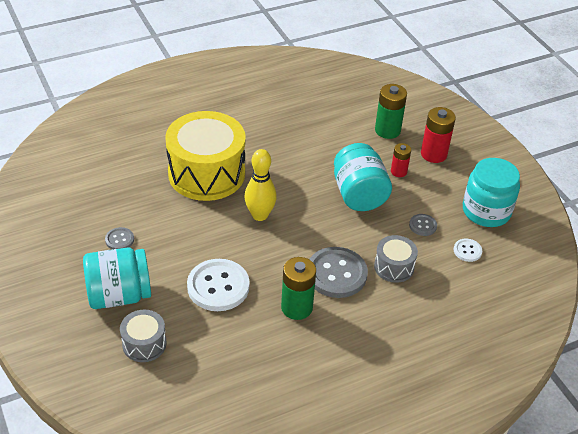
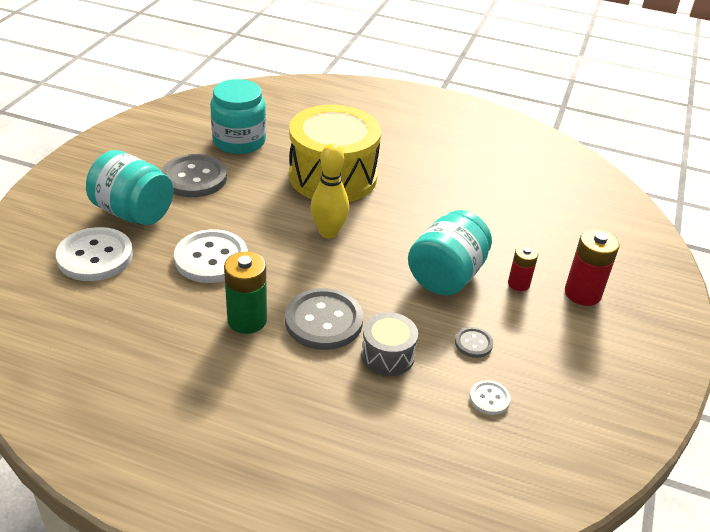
camera: 45 degrees right, 5 degrees down
grey button [105,227,134,249] -> grey button [161,154,227,197], size x2.09
grey drum [120,310,167,362] -> white button [56,227,133,281]
green battery [375,84,407,139] -> none
turquoise jar [463,158,520,227] -> turquoise jar moved to [210,79,266,154]

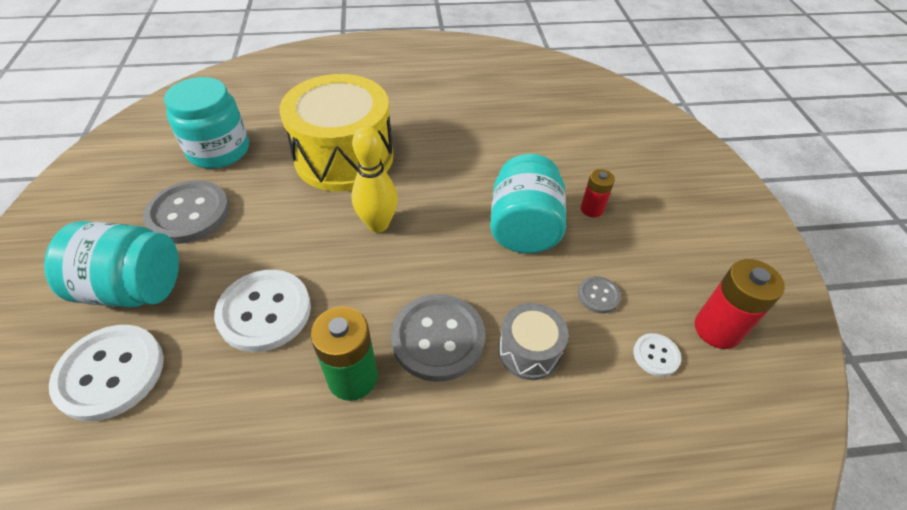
camera: 25 degrees left, 10 degrees up
red battery [565,229,619,306] -> red battery moved to [695,259,785,349]

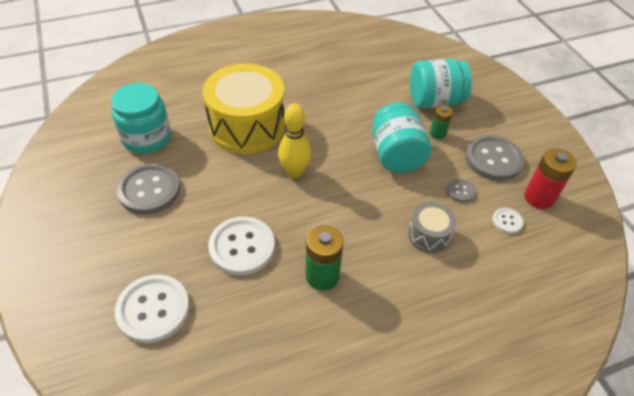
camera: 15 degrees left, 0 degrees up
turquoise jar [44,221,179,308] -> turquoise jar moved to [410,59,472,108]
grey button [391,294,486,382] -> grey button moved to [465,135,524,181]
red battery [581,169,615,218] -> green battery [430,105,453,140]

